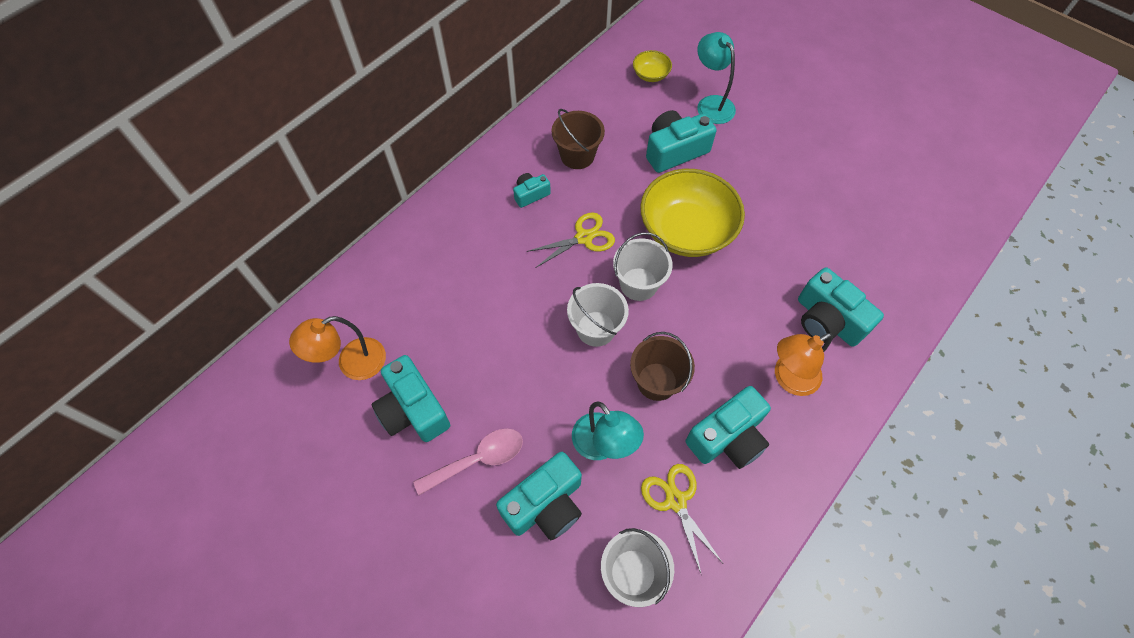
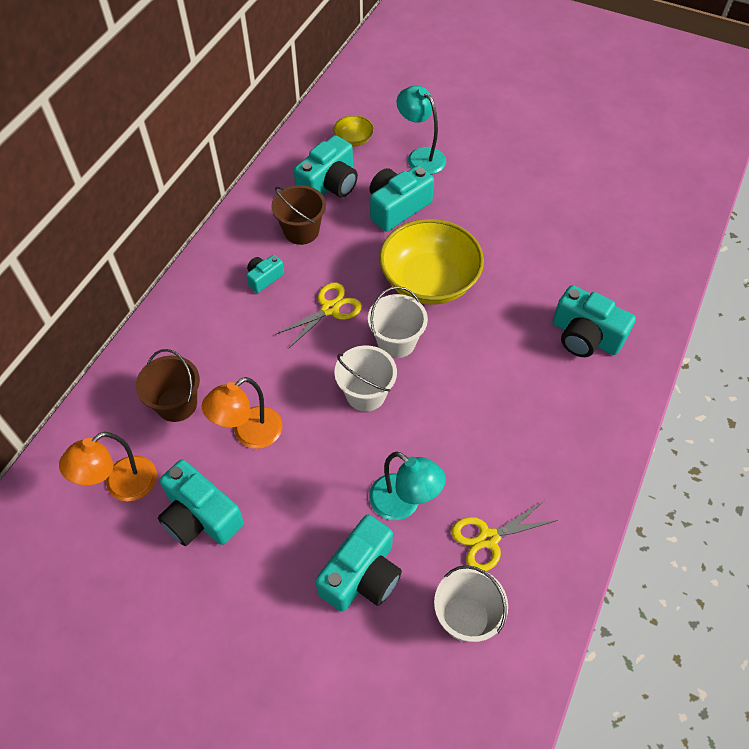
camera: 15 degrees left, 5 degrees down
pink spoon [413,428,523,495] -> none
brown bucket [630,332,695,401] -> brown bucket moved to [136,349,200,422]
yellow scissors [641,464,723,573] -> yellow scissors turned 75 degrees counterclockwise [451,500,558,571]
turquoise camera [686,386,771,469] -> turquoise camera moved to [294,135,358,198]
orange lamp [775,333,833,396] -> orange lamp moved to [202,377,282,449]

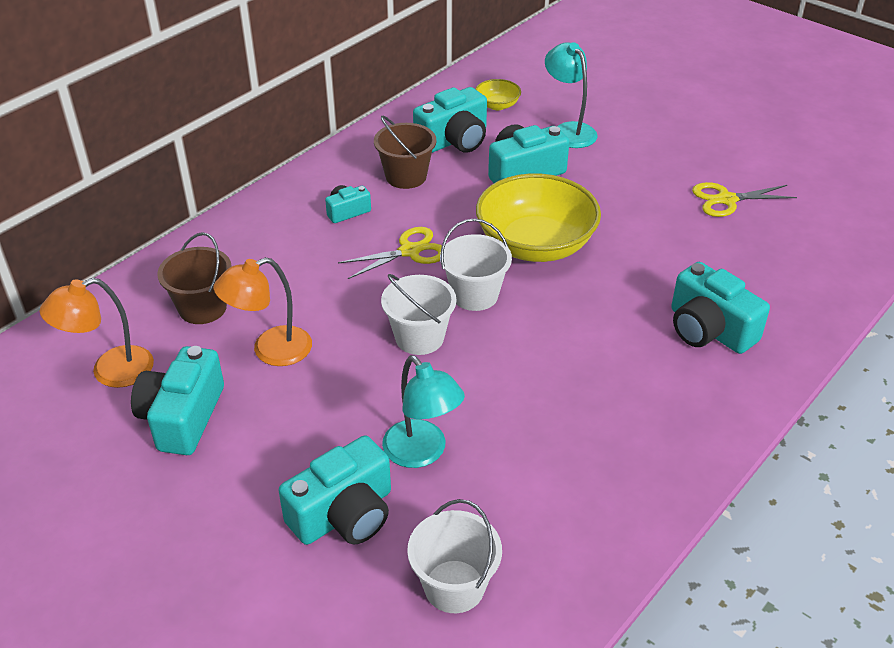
camera: 15 degrees right, 15 degrees down
turquoise camera [158,460,244,546] -> turquoise camera turned 45 degrees clockwise [131,346,224,455]
yellow scissors [451,500,558,571] -> yellow scissors moved to [692,182,797,217]

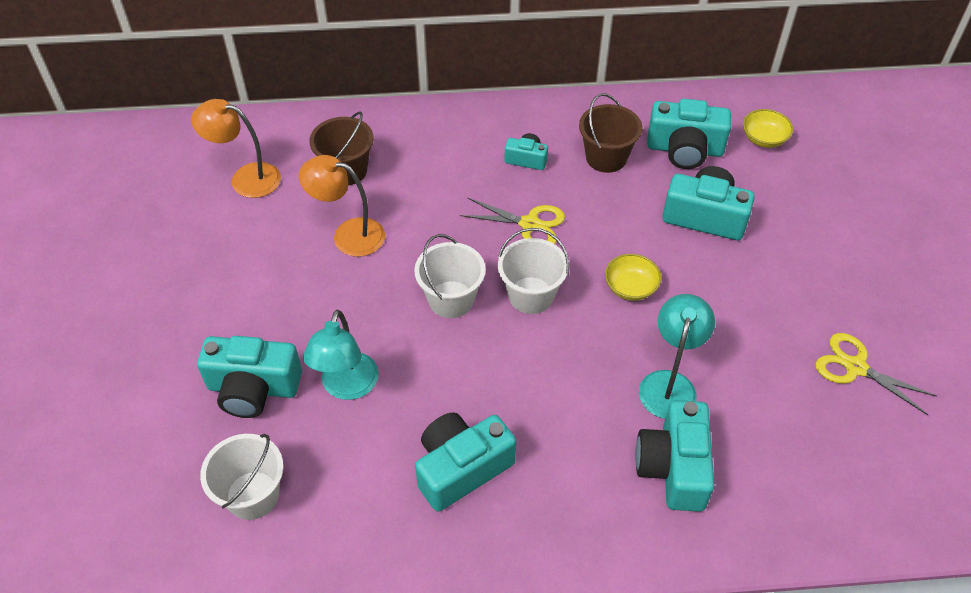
camera: 45 degrees right, 10 degrees up
turquoise camera [131,346,224,455] -> turquoise camera moved to [415,412,516,512]
yellow bowl [476,173,601,262] -> yellow bowl [605,254,662,301], size x0.45
turquoise lamp [545,42,598,148] -> turquoise lamp moved to [639,294,715,419]

